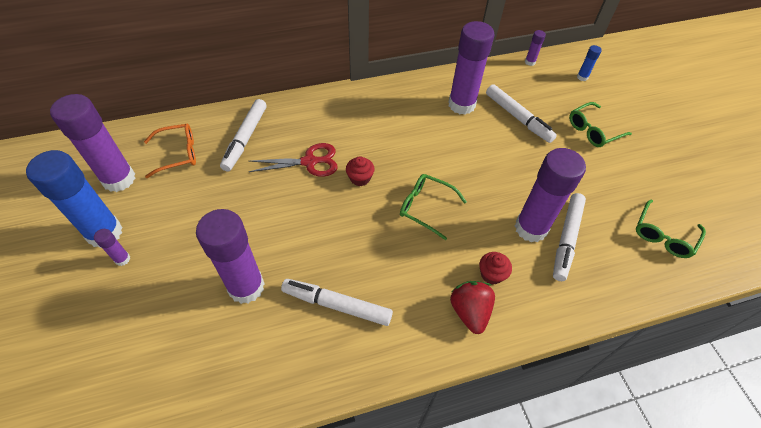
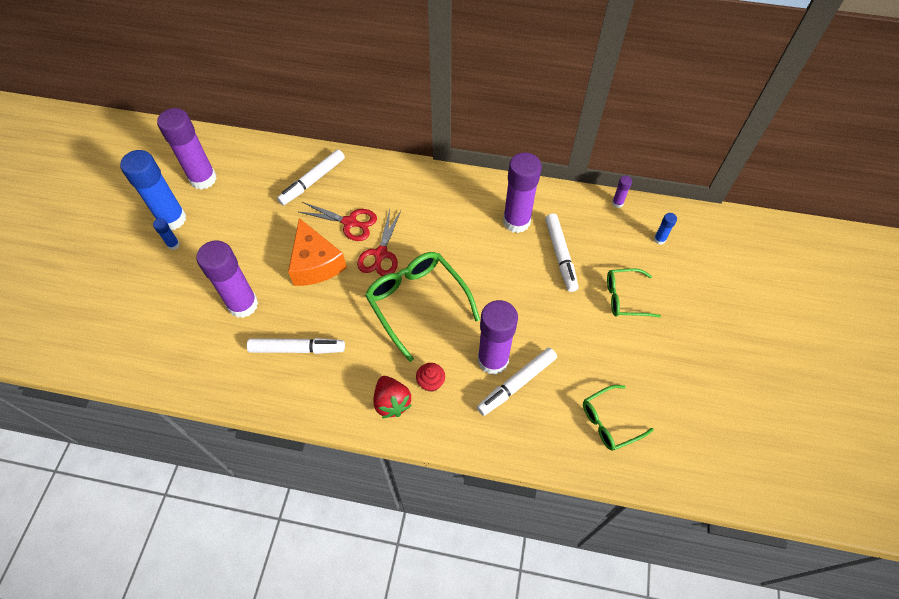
camera: 30 degrees right, 5 degrees up
purple glue stick [94,229,130,266] -> blue glue stick [153,218,180,250]
orange glasses [144,124,196,178] -> none
white marker [281,279,393,326] -> white marker turned 135 degrees clockwise [247,338,345,354]
red cupcake [346,156,374,186] -> red scissors [357,210,401,276]
green glasses [400,174,467,240] -> green glasses [365,252,480,362], size x1.70
red strawberry [450,281,495,334] -> red strawberry turned 135 degrees clockwise [373,376,412,418]
none -> orange cheese [288,218,347,286]

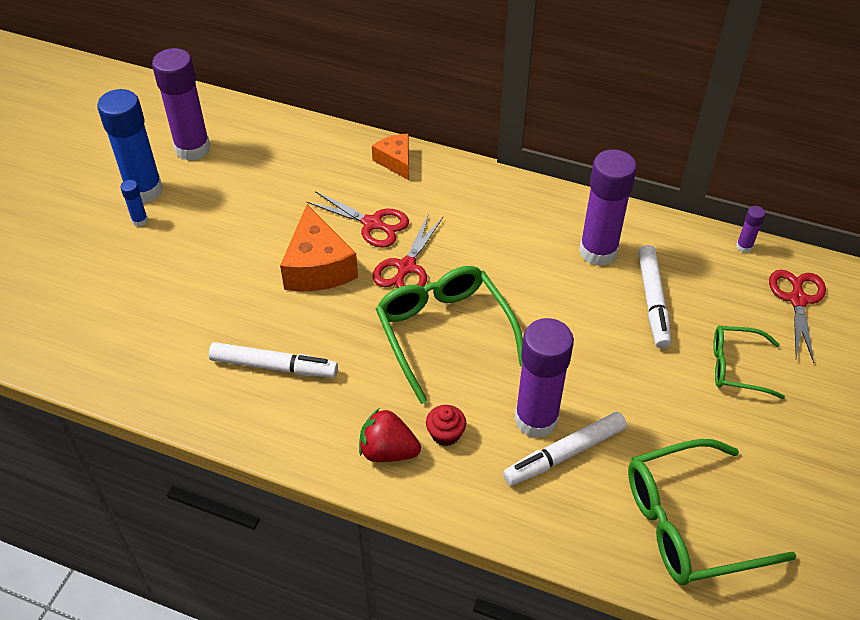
camera: 10 degrees right, 10 degrees down
purple glue stick [196,240,258,318] -> none
white marker [277,149,345,205] -> none
red strawberry [373,376,412,418] -> red strawberry turned 120 degrees clockwise [359,408,421,462]
green glasses [583,385,654,451] -> green glasses [628,439,797,585], size x1.70
blue glue stick [654,213,677,244] -> red scissors [769,270,826,363]
none -> orange cheese [372,134,409,180]

